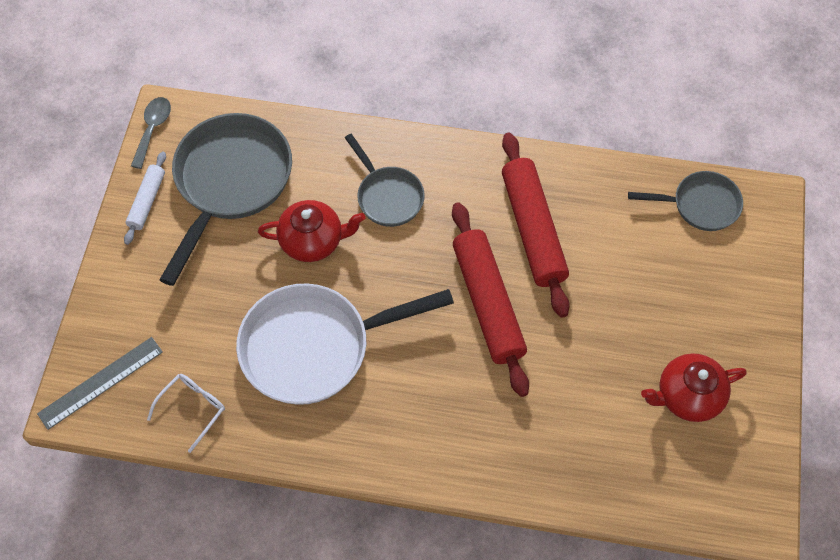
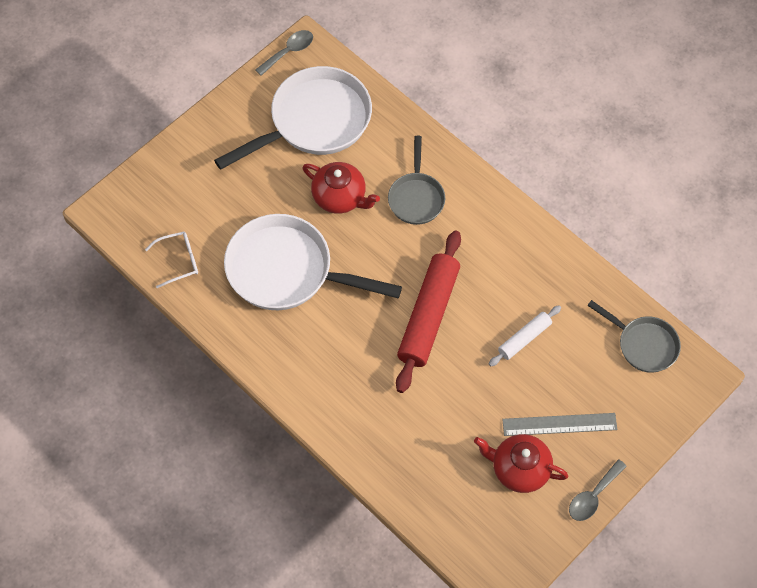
camera: 35 degrees right, 0 degrees up
grey ruler [37,337,163,430] -> grey ruler moved to [502,413,617,436]
white rolling pin [124,151,166,245] -> white rolling pin moved to [489,305,561,367]
grey pan [159,113,292,286] -> white pan [214,66,372,170]
red rolling pin [502,133,570,318] -> none
none -> grey spoon [569,459,627,521]

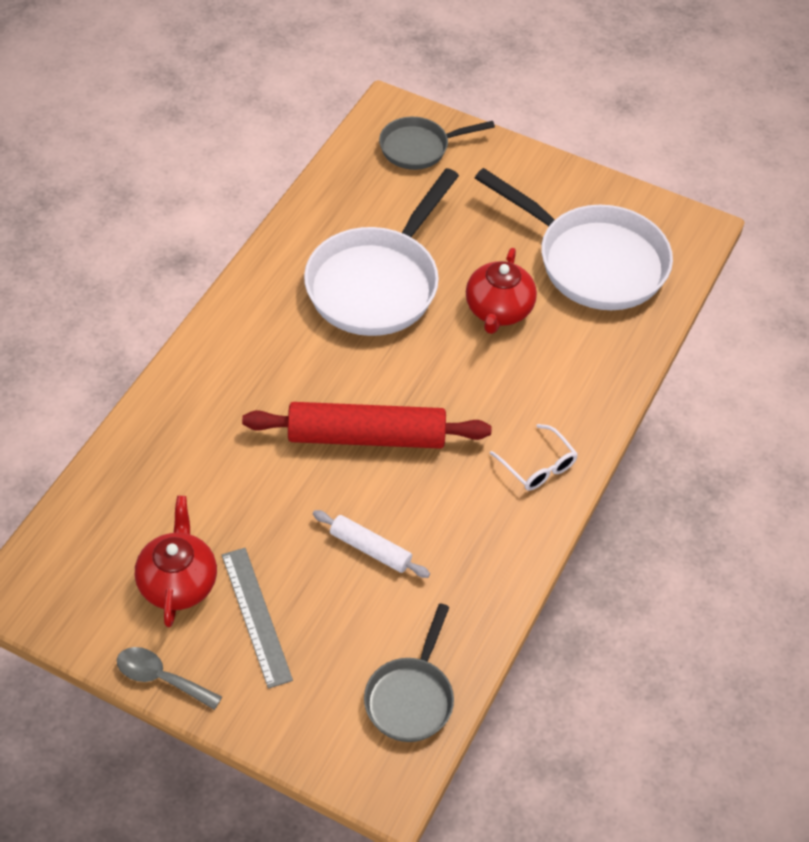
camera: 70 degrees right, 10 degrees down
white glasses [145,232,198,288] -> white glasses moved to [490,424,578,491]
white pan [224,214,402,310] -> white pan turned 150 degrees counterclockwise [304,168,459,336]
grey spoon [255,30,313,76] -> none
grey pan [388,136,445,225] -> grey pan moved to [379,117,495,170]

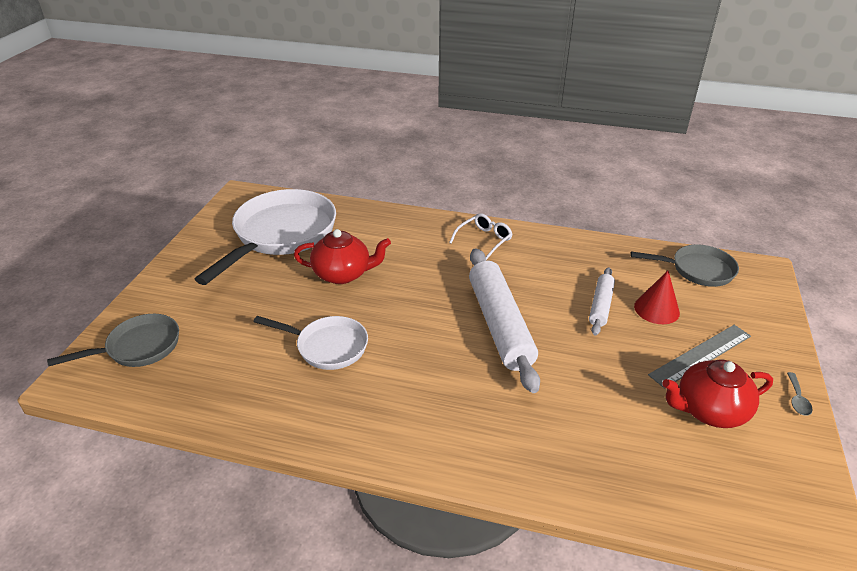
camera: 100 degrees left, 15 degrees down
grey spoon [117,647,222,710] -> grey spoon [787,372,813,416], size x0.62
red rolling pin [242,402,492,449] -> white rolling pin [469,248,540,393]
white pan [304,168,459,336] -> white pan [254,316,368,370], size x0.56
grey pan [379,117,495,170] -> grey pan turned 90 degrees counterclockwise [47,314,179,367]
none -> red cone [634,271,680,324]

